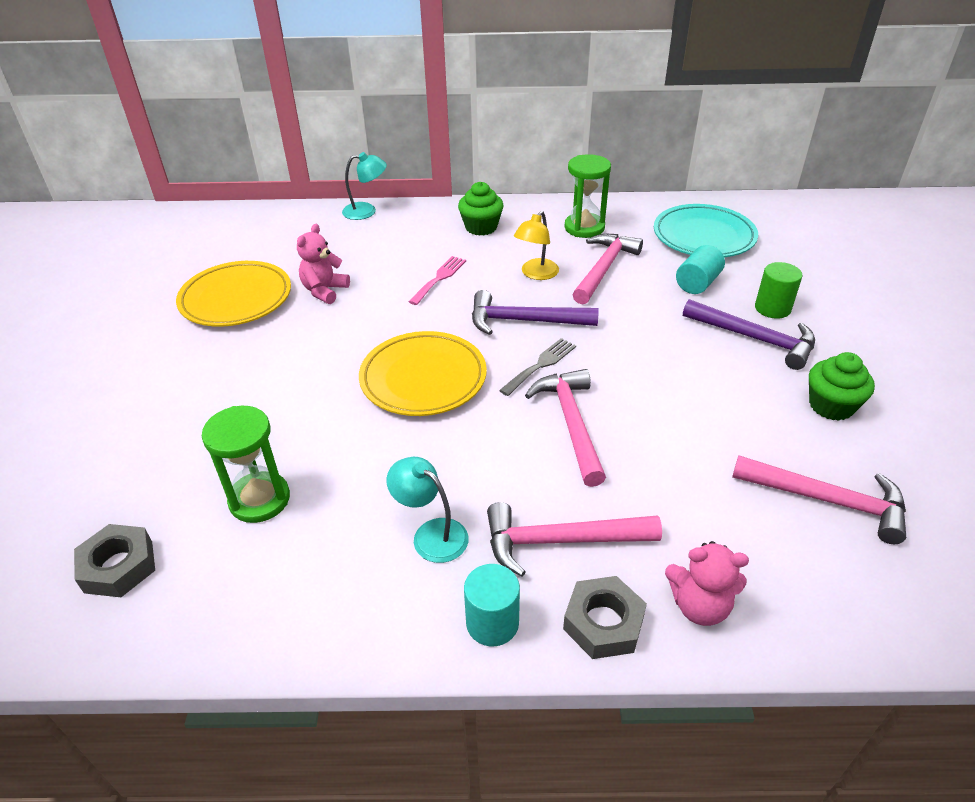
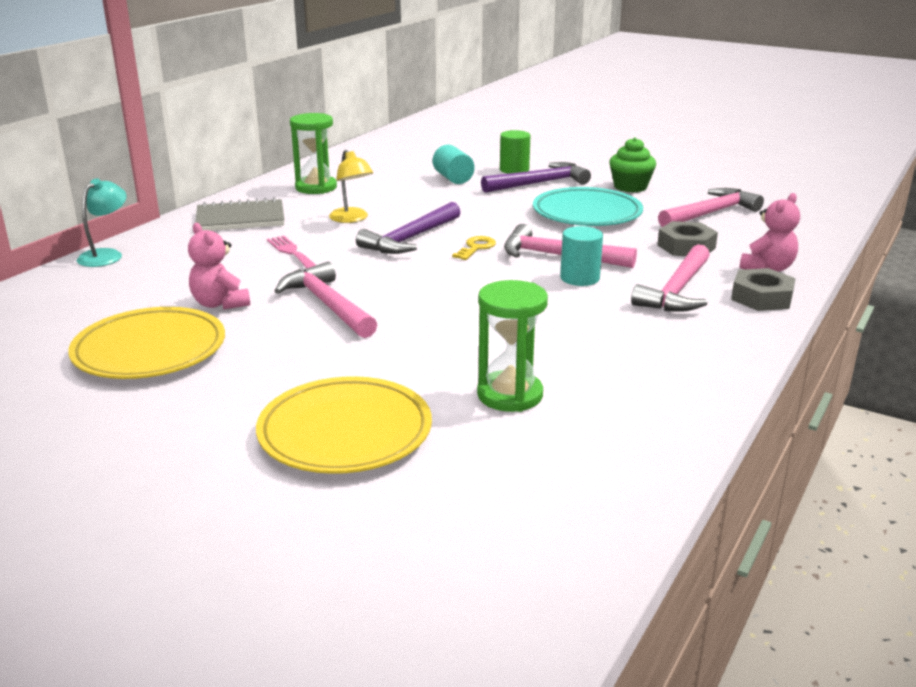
camera: 60 degrees left, 15 degrees down
grey nut [74,524,155,597] -> grey nut moved to [657,221,718,256]
yellow plate [359,331,487,416] -> yellow plate moved to [256,376,432,474]
turquoise lamp [387,457,469,563] -> none
green cupcake [458,182,504,236] -> grey notebook [196,198,284,231]
turquoise cylinder [464,564,520,646] -> turquoise cylinder moved to [560,226,603,286]
grey fork [499,338,576,396] -> yellow key [452,236,496,260]
pink hammer [572,234,643,304] -> pink hammer moved to [274,262,377,338]
turquoise plate [654,204,758,257] -> turquoise plate moved to [533,187,643,226]

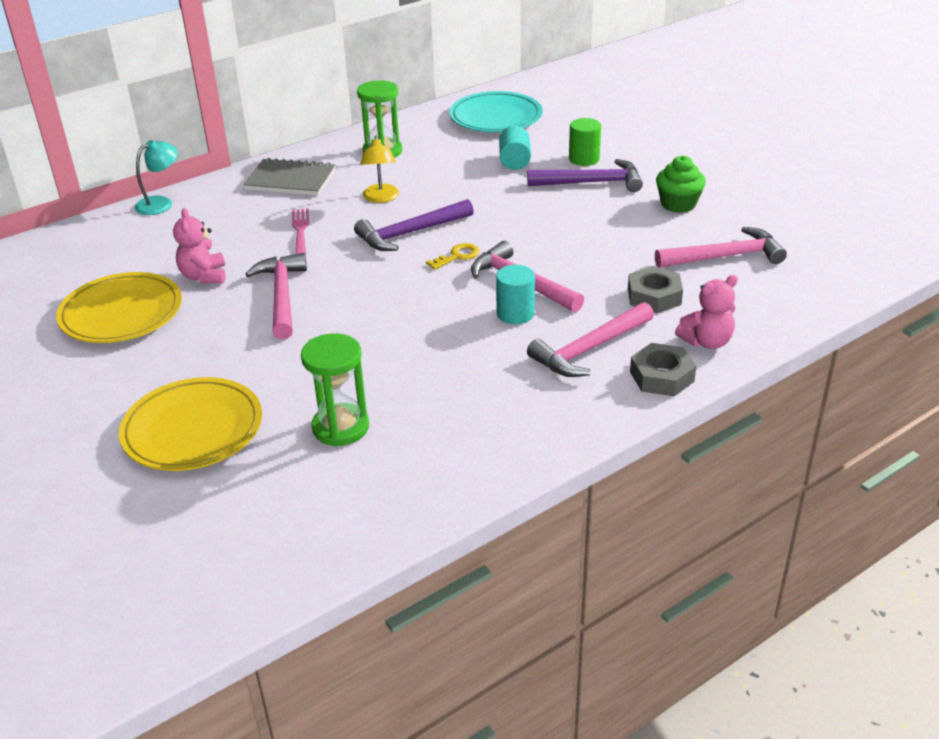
camera: 25 degrees right, 10 degrees up
turquoise plate [533,187,643,226] -> turquoise plate moved to [449,91,543,132]

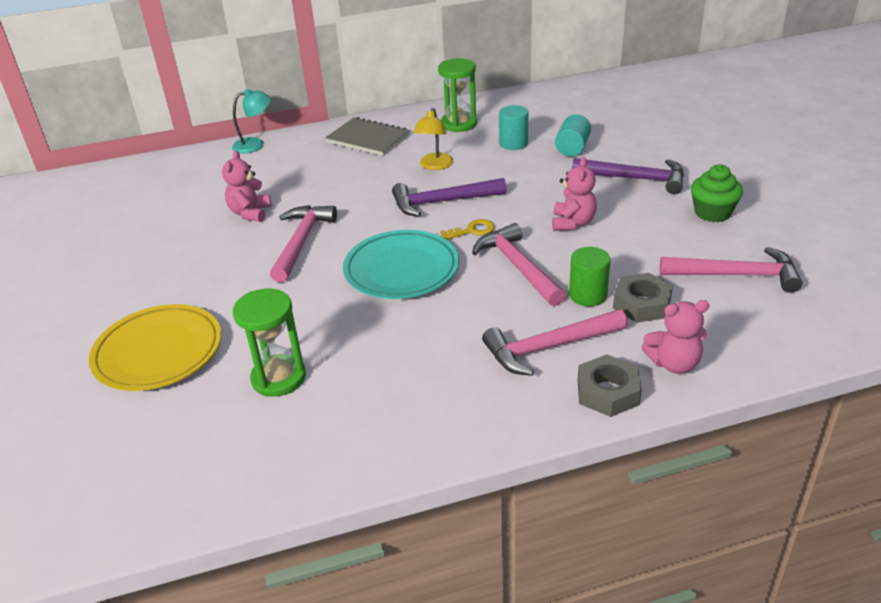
camera: 20 degrees right, 0 degrees up
yellow plate [56,272,182,343] -> none
pink fork [292,208,309,255] -> none
turquoise plate [449,91,543,132] -> turquoise plate moved to [343,230,459,299]
turquoise cylinder [496,265,535,324] -> turquoise cylinder moved to [499,105,528,150]
green cylinder [569,118,601,166] -> green cylinder moved to [569,247,611,306]
none -> pink teddy bear [552,157,597,231]

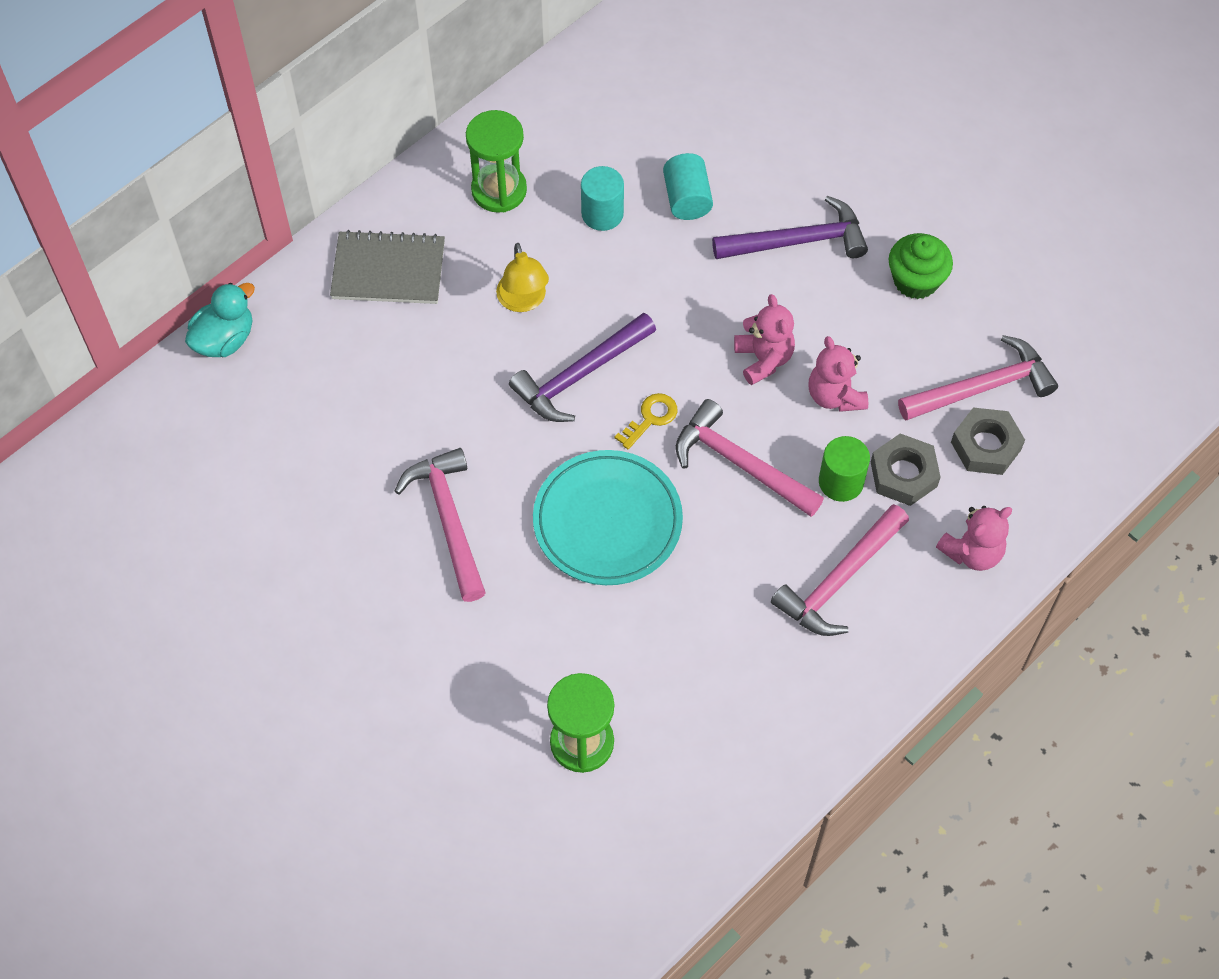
camera: 30 degrees left, 25 degrees up
yellow plate [89,304,221,391] -> none
pink teddy bear [222,151,271,222] -> pink teddy bear moved to [809,336,868,412]
turquoise lamp [232,89,271,153] -> turquoise duck [185,283,255,357]
grey nut [578,354,642,417] -> grey nut moved to [951,407,1025,475]

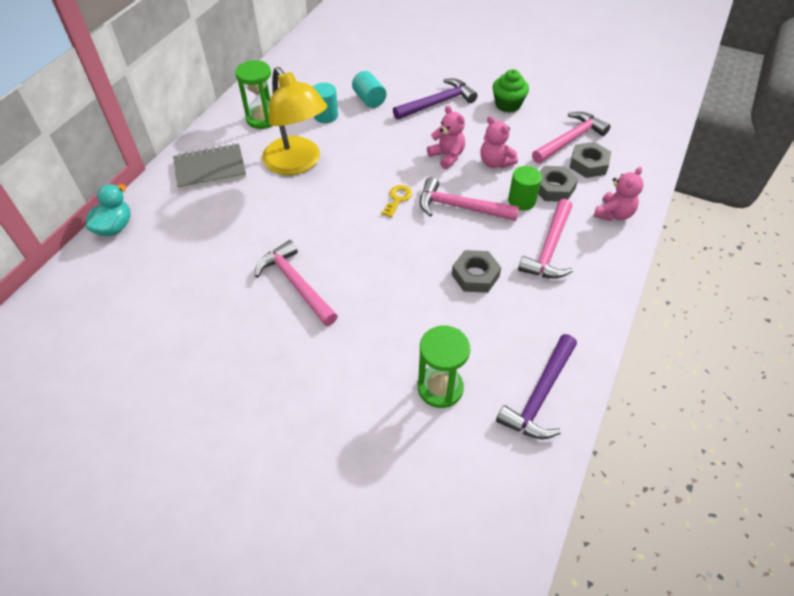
camera: 20 degrees left, 10 degrees down
yellow lamp [496,243,549,312] -> yellow lamp [262,67,327,175], size x1.93
purple hammer [509,313,656,422] -> purple hammer moved to [496,334,577,439]
turquoise plate [533,450,683,585] -> none
none -> grey nut [452,250,501,293]

